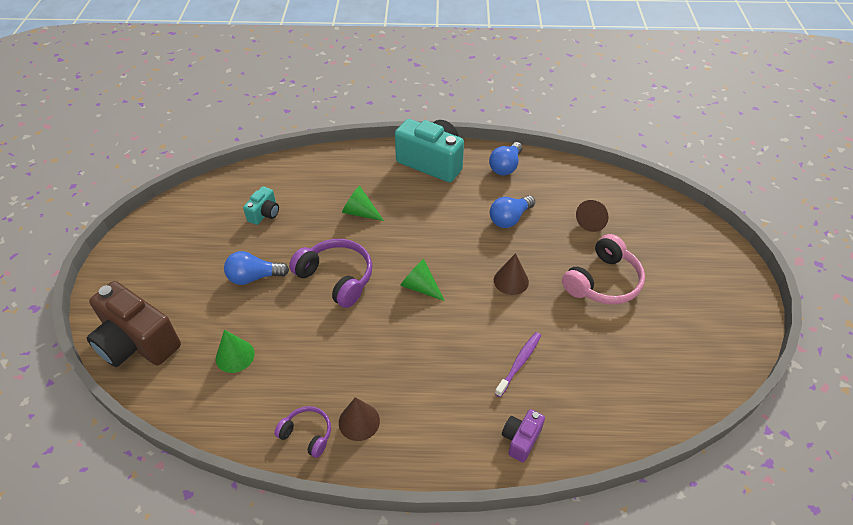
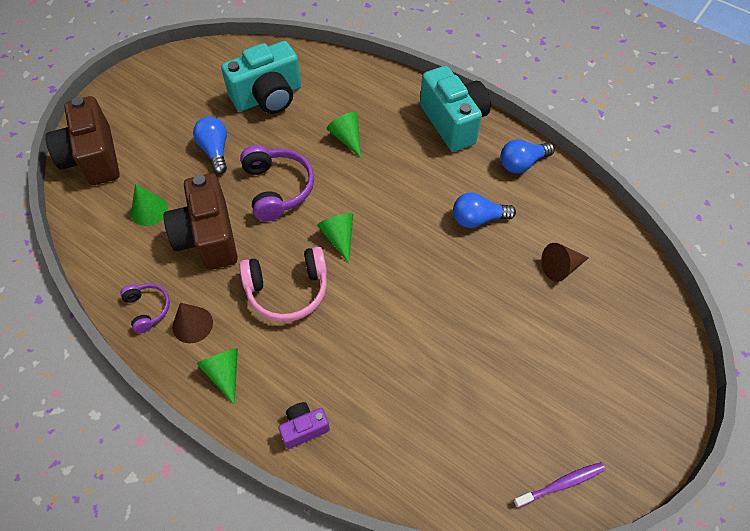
camera: 35 degrees right, 10 degrees up
blue light bulb [224,251,289,285] -> blue light bulb turned 45 degrees clockwise [193,117,227,174]
turquoise camera [243,186,279,225] -> turquoise camera [221,41,301,114], size x2.05
brown cone [494,253,529,295] -> none
purple toothbrush [495,332,541,397] -> purple toothbrush moved to [513,462,605,508]
pink headphones [562,234,645,305] -> pink headphones moved to [239,247,327,322]
none -> brown camera [164,173,238,270]
none -> green cone [196,348,238,405]

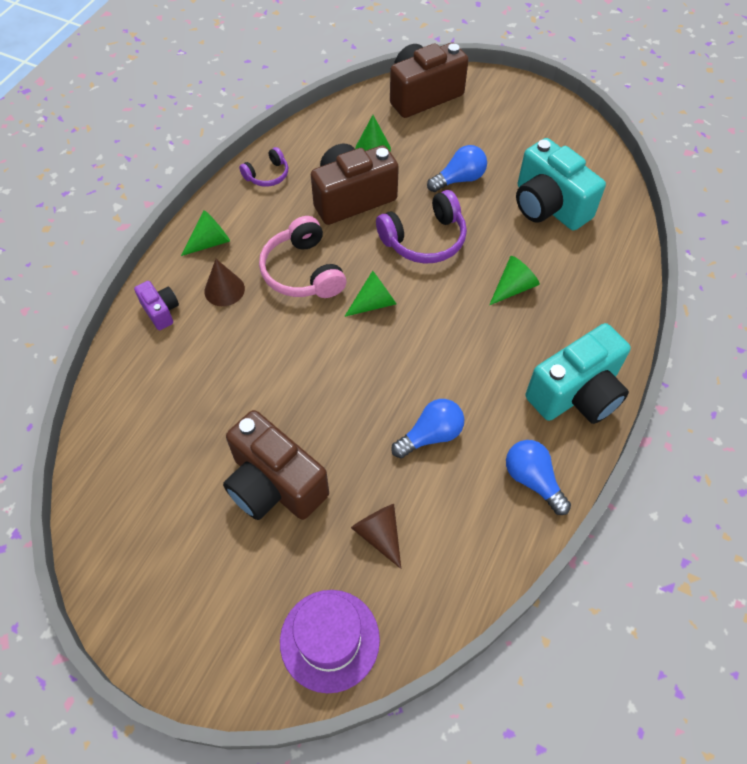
camera: 80 degrees right, 0 degrees up
brown cone [173,303,213,343] -> brown cone moved to [204,259,245,306]
blue light bulb [453,193,516,228] -> blue light bulb turned 75 degrees clockwise [391,399,464,458]
purple toothbrush [513,462,605,508] -> none
none -> brown camera [223,410,329,520]
none -> purple hat [280,590,380,693]

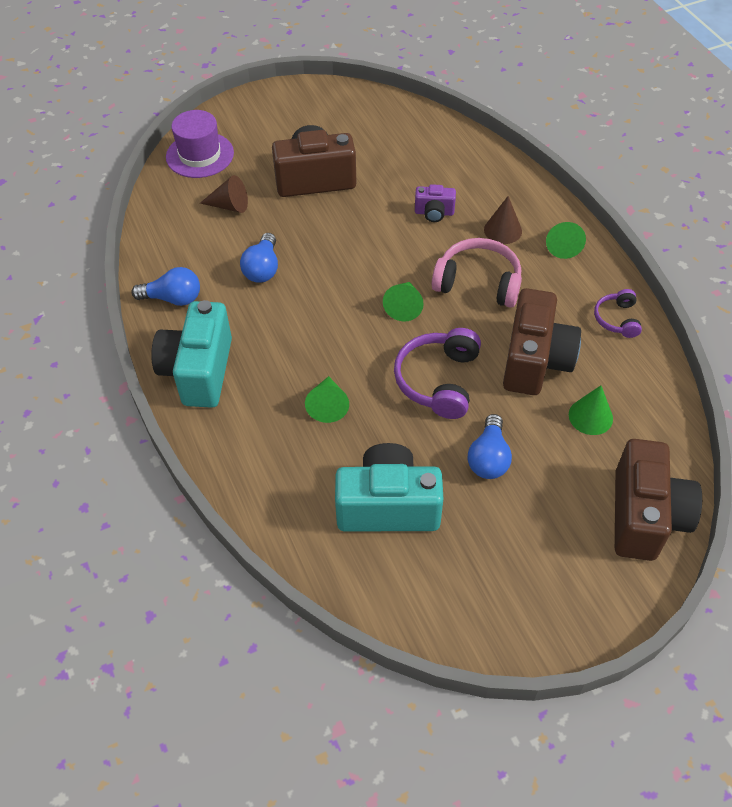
camera: 130 degrees right, 5 degrees down
purple camera [134,281,179,330] -> purple camera moved to [415,184,456,222]

